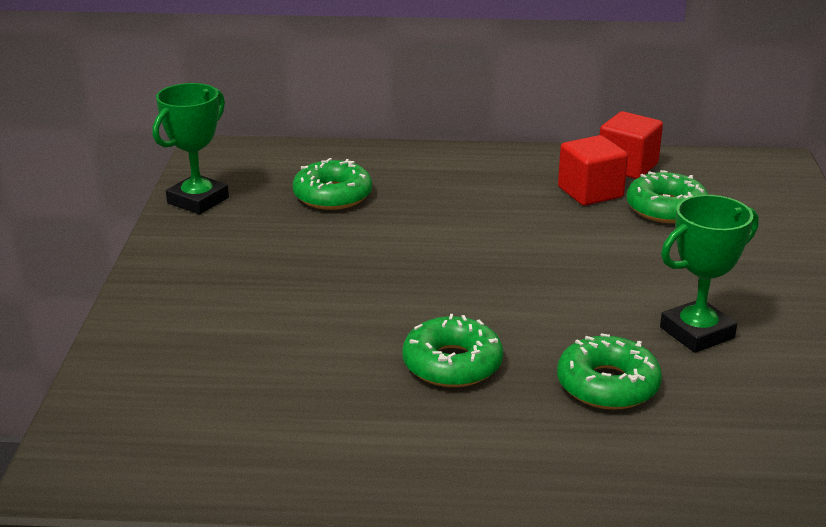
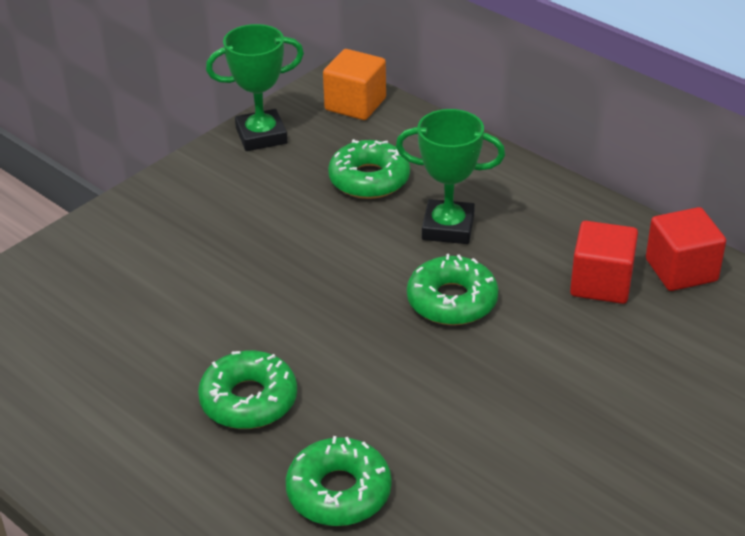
camera: 40 degrees right, 10 degrees up
green donut [627,170,708,223] -> green donut moved to [407,254,498,325]
green trophy [660,195,759,353] -> green trophy moved to [396,109,505,244]
none -> orange cube [323,49,386,120]

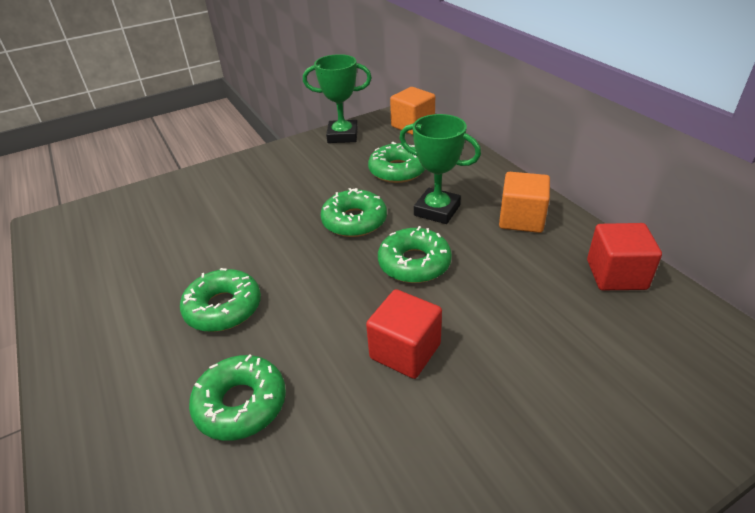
camera: 20 degrees right, 0 degrees up
red cube [570,221,638,304] -> red cube moved to [366,289,442,379]
none -> green donut [321,188,387,237]
none -> orange cube [499,172,550,233]

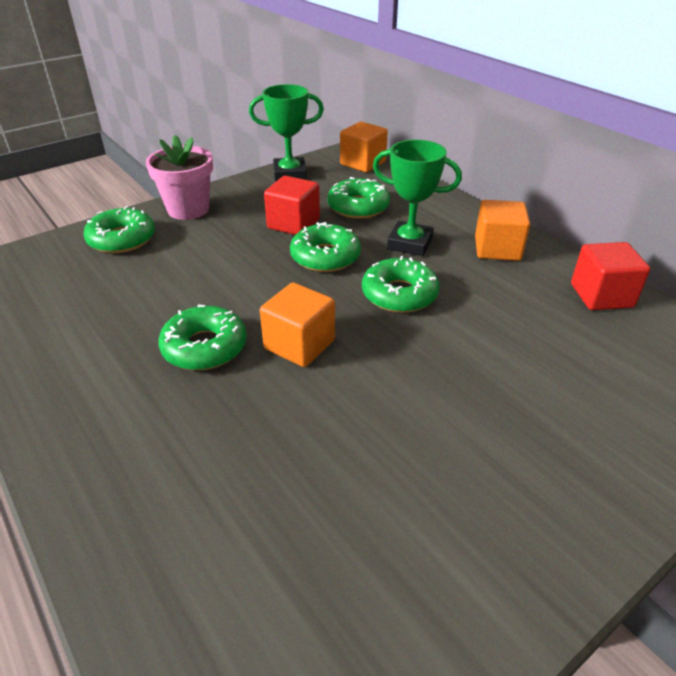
camera: 10 degrees left, 0 degrees up
green donut [189,354,286,441] -> green donut moved to [84,206,155,253]
red cube [366,289,442,379] -> red cube moved to [264,176,320,235]
none -> pink flower pot [146,135,213,220]
none -> orange cube [260,282,335,367]

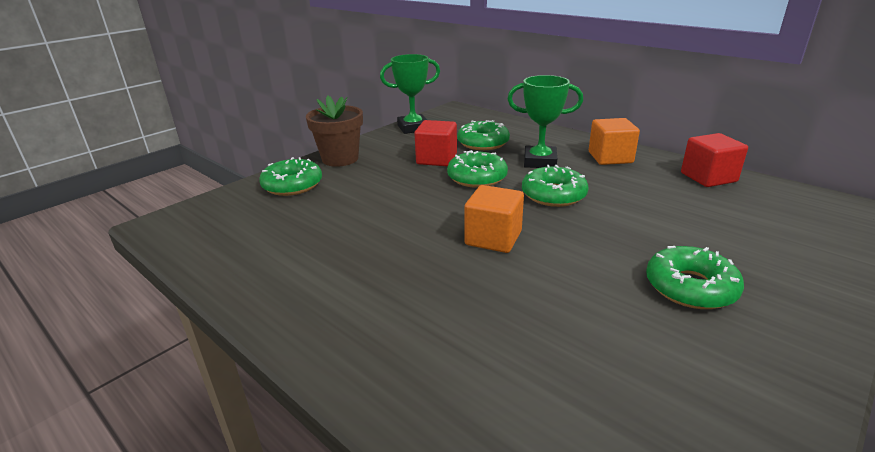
camera: 10 degrees left, 10 degrees down
pink flower pot [146,135,213,220] -> brown flower pot [306,96,363,167]
green donut [158,304,247,370] -> green donut moved to [646,246,744,309]
orange cube [340,122,388,172] -> none

